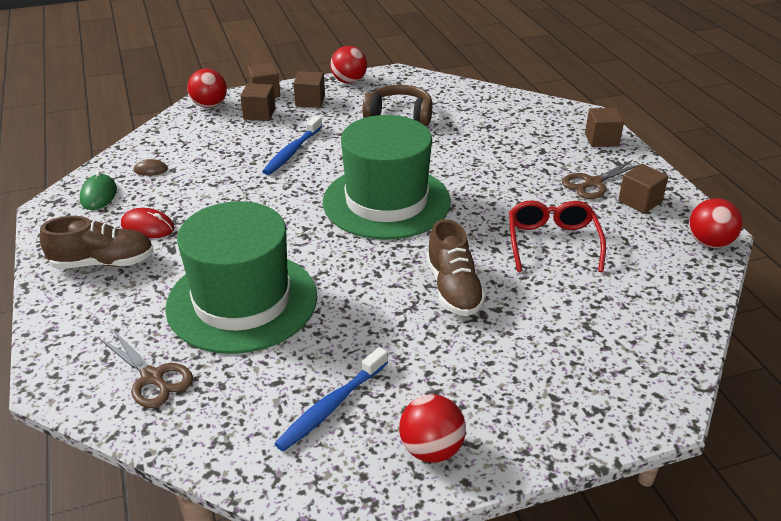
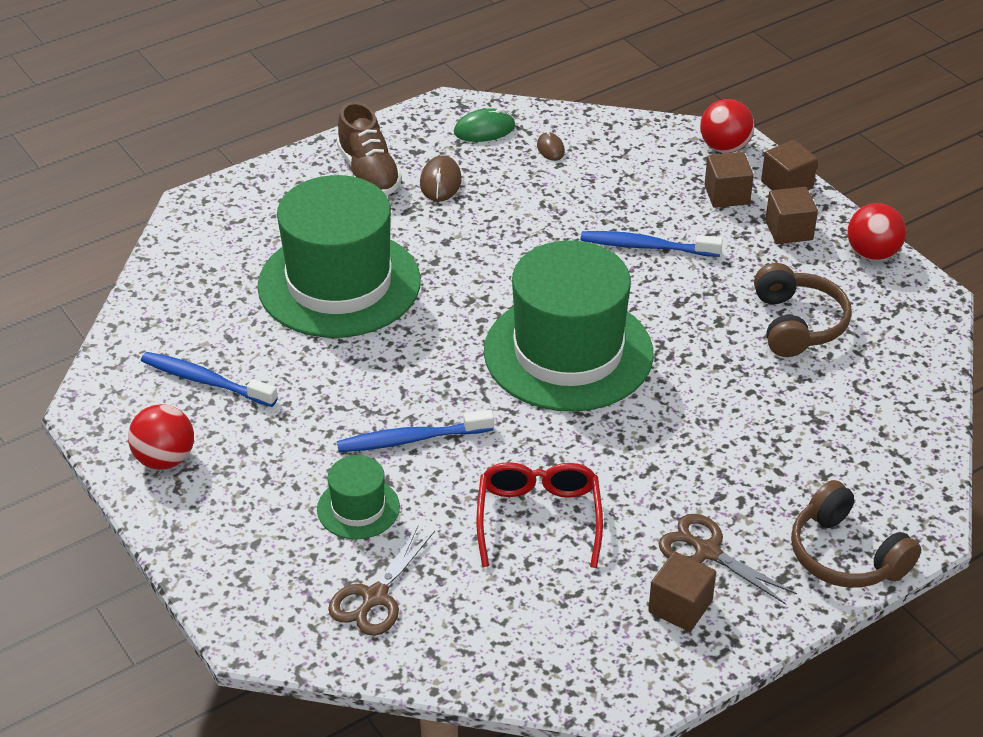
camera: 75 degrees right, 5 degrees up
brown scissors [99,330,193,408] -> brown scissors moved to [328,526,435,636]
red mouse [121,208,174,238] -> brown mouse [420,156,462,202]
brown shoe [426,219,486,316] -> blue toothbrush [337,410,494,452]
red glasses [509,200,606,272] -> red glasses turned 75 degrees counterclockwise [476,462,603,568]
brown cube [585,108,624,147] -> brown headphones [791,480,921,588]
red ball [689,198,743,248] -> none
none -> green hat [317,455,400,539]

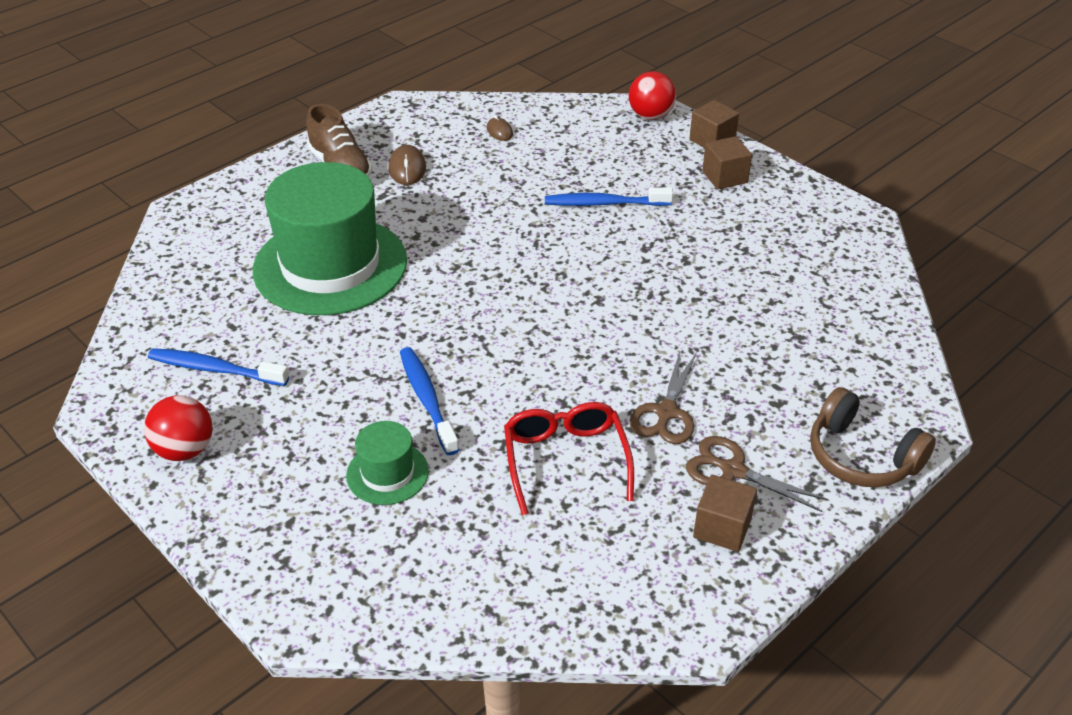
camera: 10 degrees left, 0 degrees up
brown scissors [328,526,435,636] -> brown scissors moved to [630,352,697,444]
blue toothbrush [337,410,494,452] -> blue toothbrush turned 90 degrees clockwise [400,347,459,455]
green mouse [454,108,516,142] -> none
green hat [484,240,653,412] -> none
brown cube [704,152,754,208] -> none
brown headphones [754,263,852,357] -> none
red ball [847,203,906,261] -> none

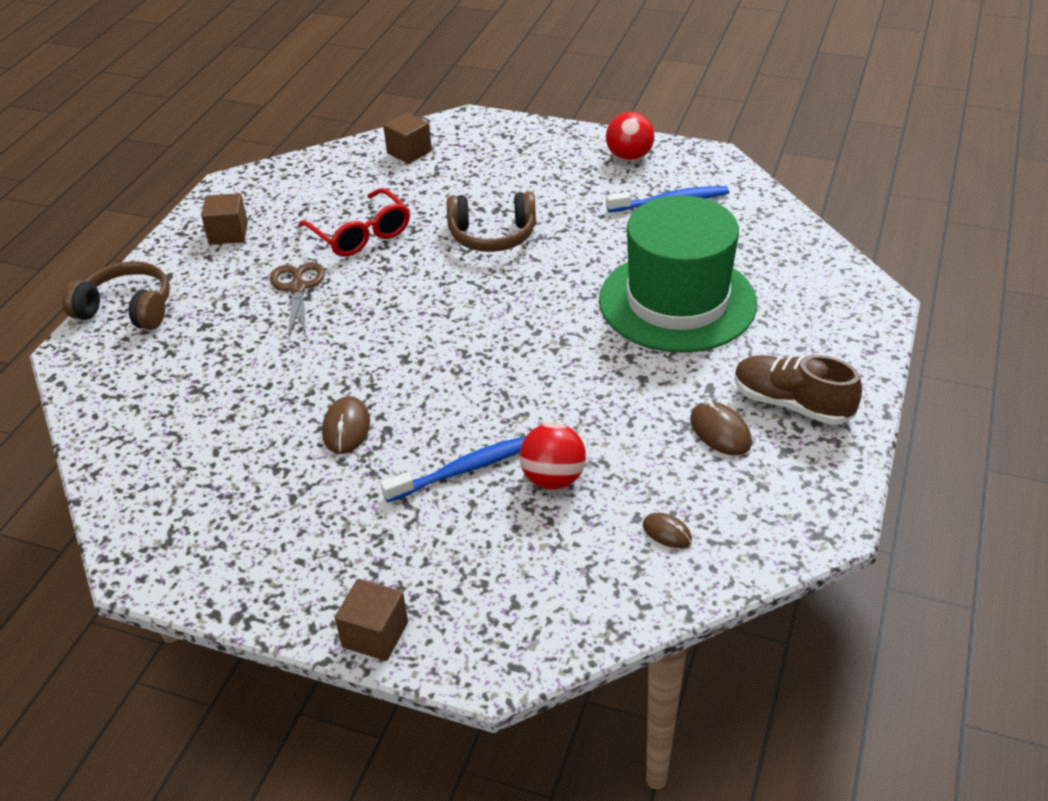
camera: 155 degrees right, 0 degrees up
green hat [346,421,429,505] -> none
blue toothbrush [400,347,459,455] -> brown headphones [447,192,536,252]
red ball [629,71,676,120] -> red ball moved to [519,423,586,490]
brown scissors [686,436,829,512] -> none
brown cube [702,136,752,189] -> brown cube moved to [383,112,432,164]
none -> brown mouse [322,396,370,454]

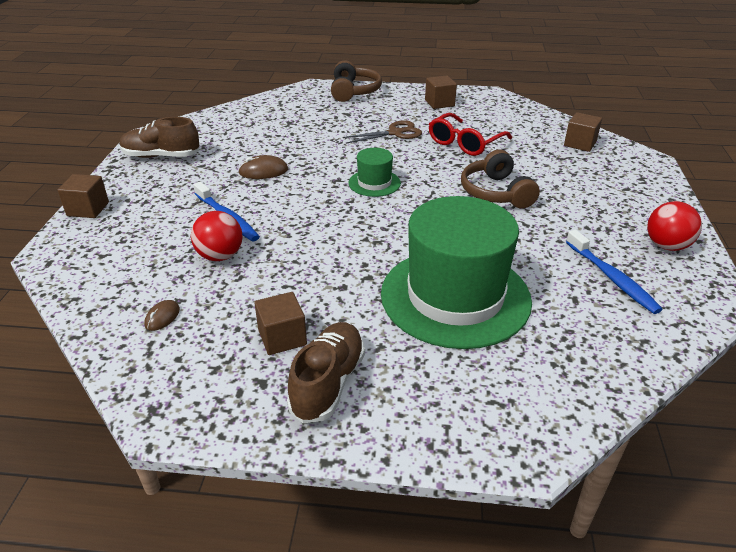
camera: 75 degrees right, 5 degrees down
brown mouse [690,400,752,455] -> brown cube [254,292,307,355]
none -> brown shoe [120,117,200,158]
none -> green hat [349,148,401,197]

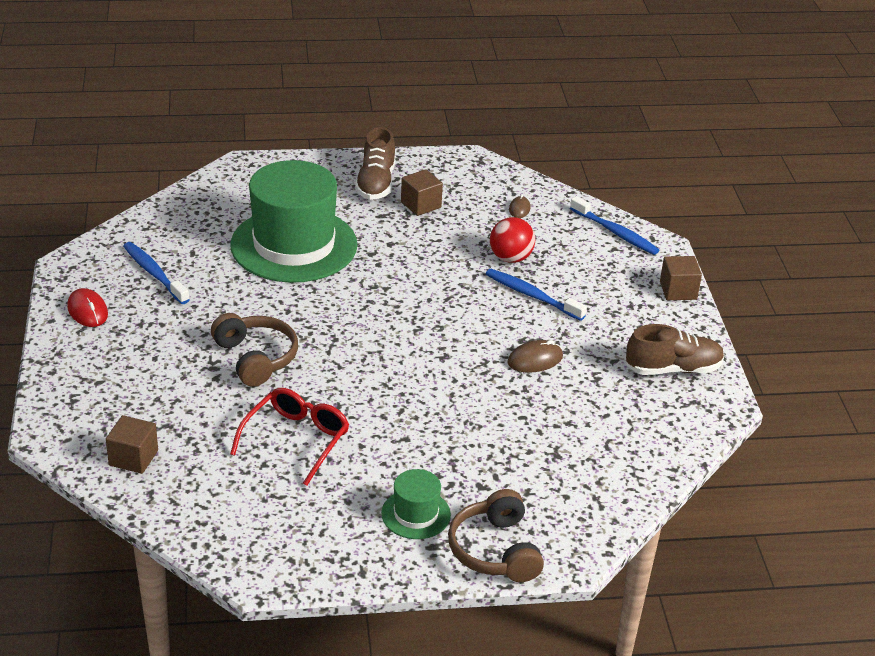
camera: 165 degrees right, 0 degrees up
brown scissors [343,120,422,144] -> none
green hat [349,148,401,197] -> green hat moved to [381,469,451,539]
brown cube [425,75,457,109] -> none
red ball [647,201,702,251] -> red mouse [67,288,108,327]
none -> blue toothbrush [570,196,659,255]

